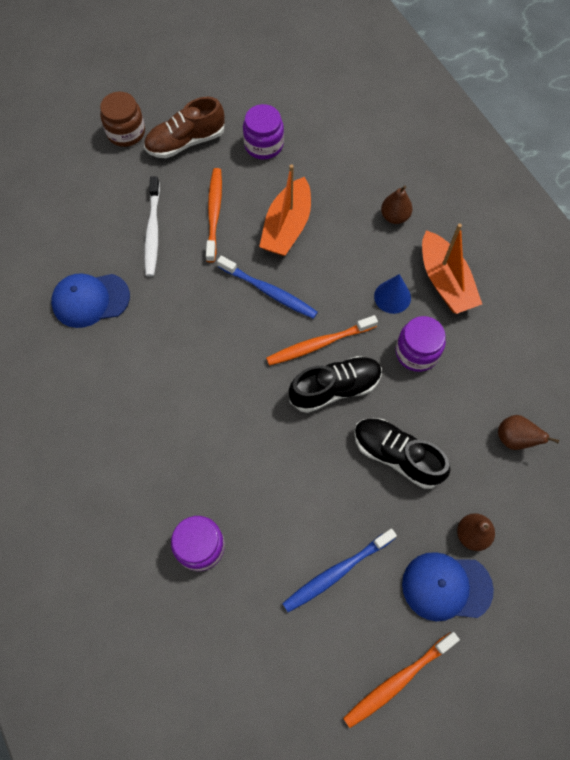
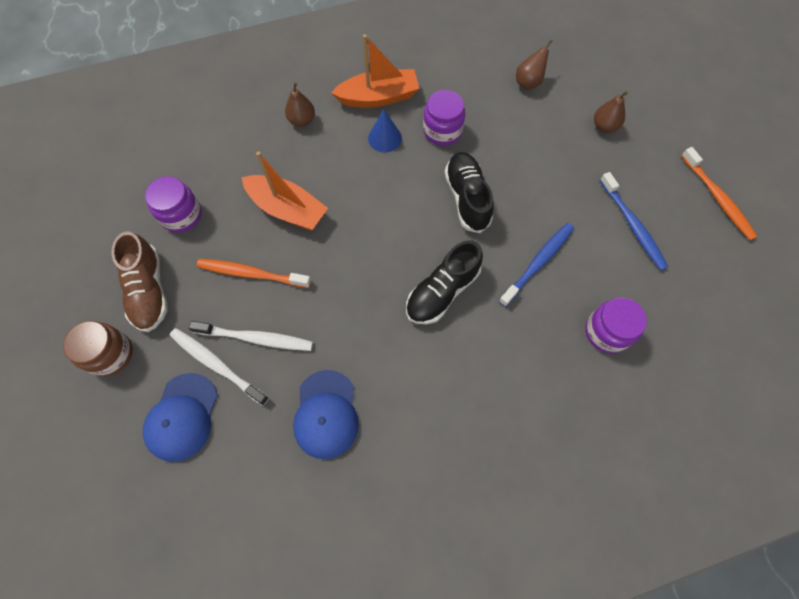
camera: 80 degrees left, 0 degrees up
blue toothbrush [217,256,318,319] -> blue toothbrush moved to [499,223,574,307]
orange toothbrush [266,315,378,366] -> none
black shoe [354,418,451,489] -> black shoe moved to [406,240,483,324]
blue cap [402,552,494,621] -> blue cap moved to [143,373,218,462]
none -> white toothbrush [170,328,269,406]

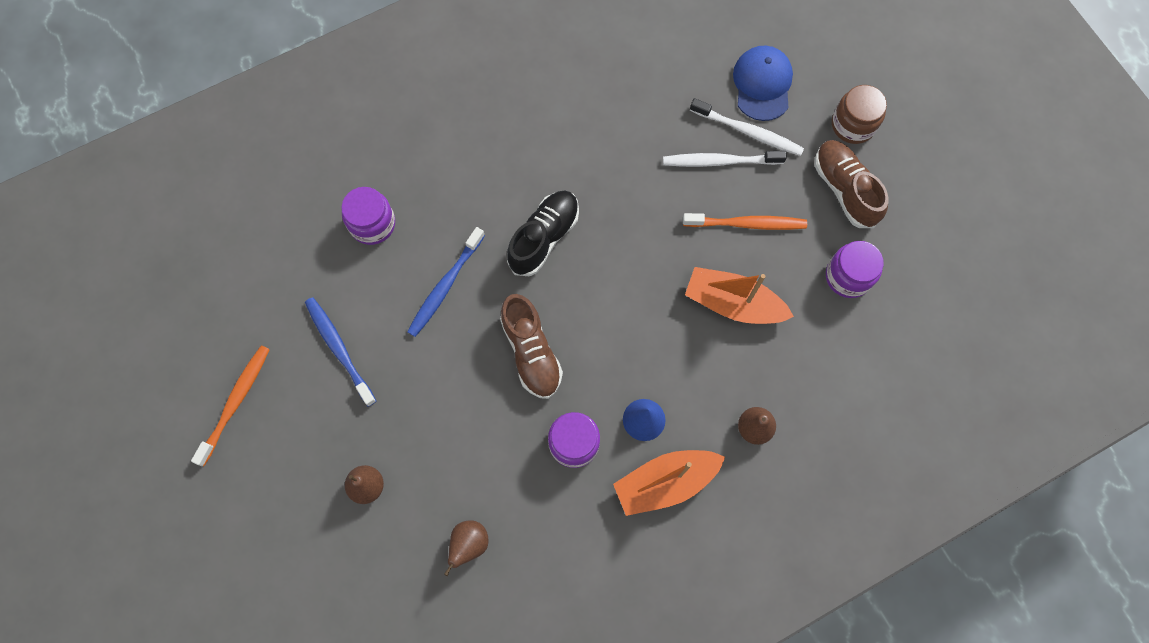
camera: 170 degrees right, 5 degrees up
blue cap [293,370,359,459] -> none
black shoe [444,152,494,233] -> brown shoe [500,294,563,399]
orange toothbrush [681,147,757,240] -> orange toothbrush turned 60 degrees clockwise [191,345,270,466]

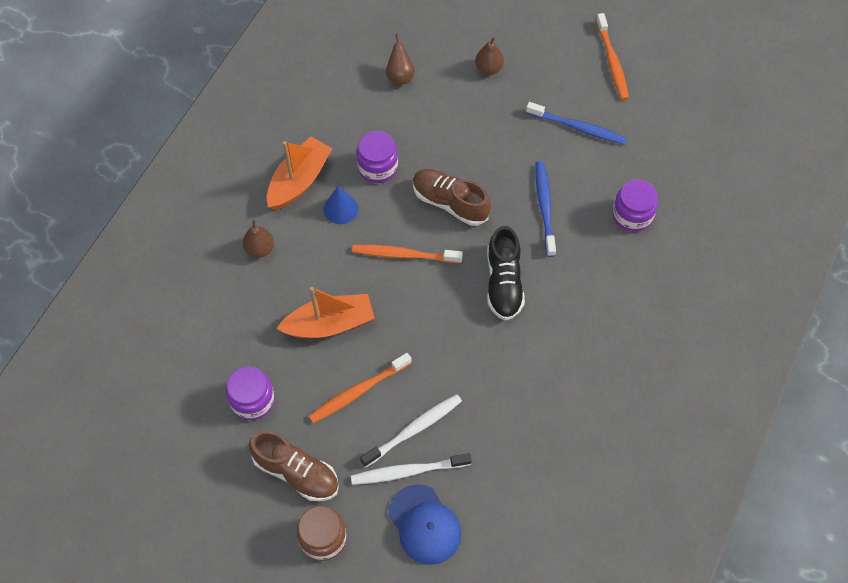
camera: 145 degrees right, 10 degrees down
none -> orange toothbrush [352,245,463,263]

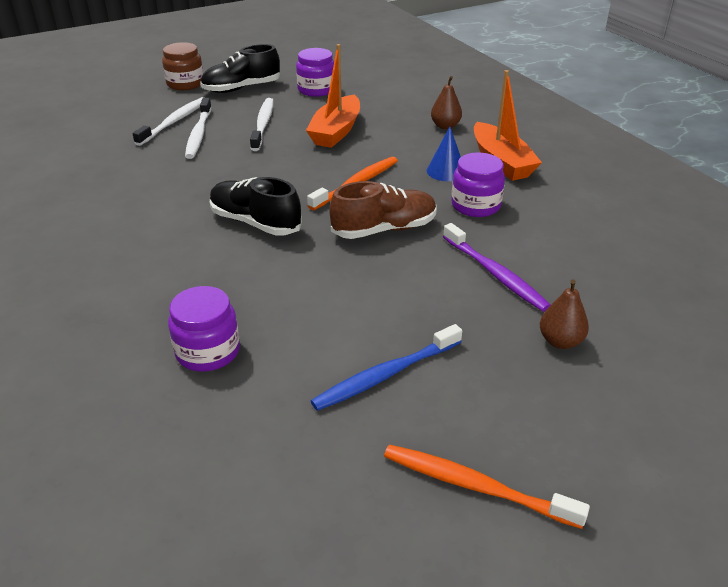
camera: 125 degrees right, 25 degrees down
brown shoe [249,431,339,501] -> black shoe [200,44,280,93]
orange toothbrush [309,353,412,423] -> white toothbrush [250,98,274,151]
brown pear [386,34,415,85] -> none
blue cap [388,484,462,565] -> none
blue toothbrush [536,161,556,257] -> none
none -> purple toothbrush [443,223,551,311]

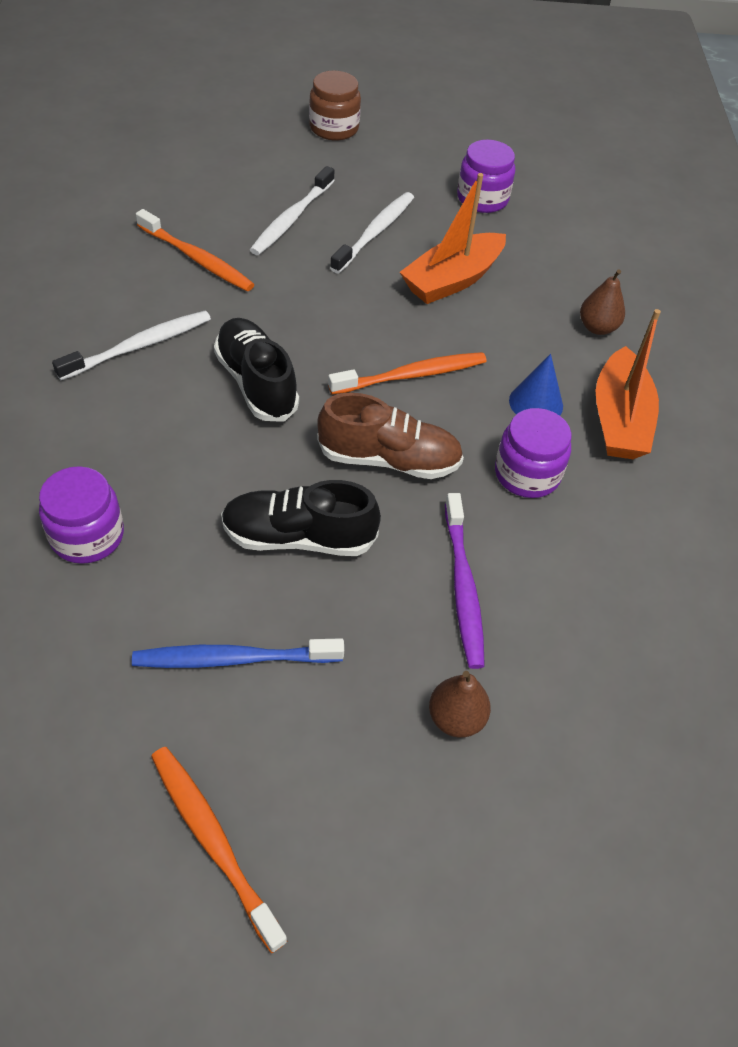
camera: 25 degrees right, 15 degrees up
white toothbrush [133,97,204,146] -> white toothbrush moved to [52,311,211,380]
black shoe [200,44,280,93] -> black shoe moved to [221,480,381,556]
none -> orange toothbrush [136,209,255,291]

